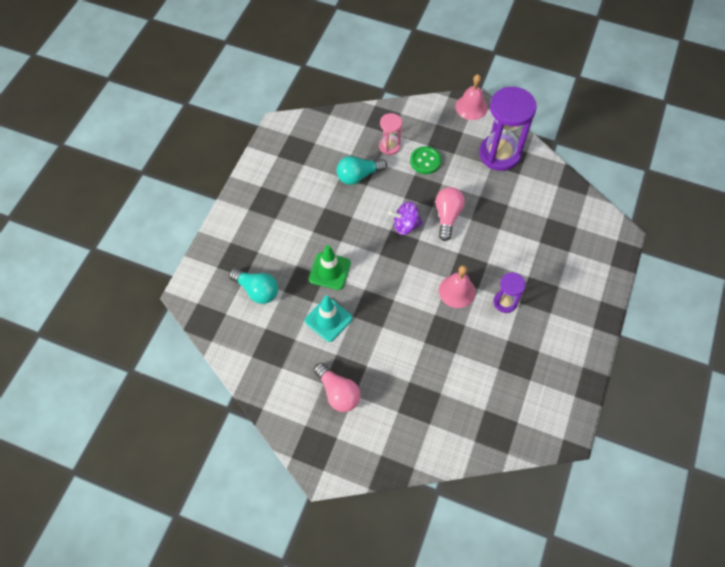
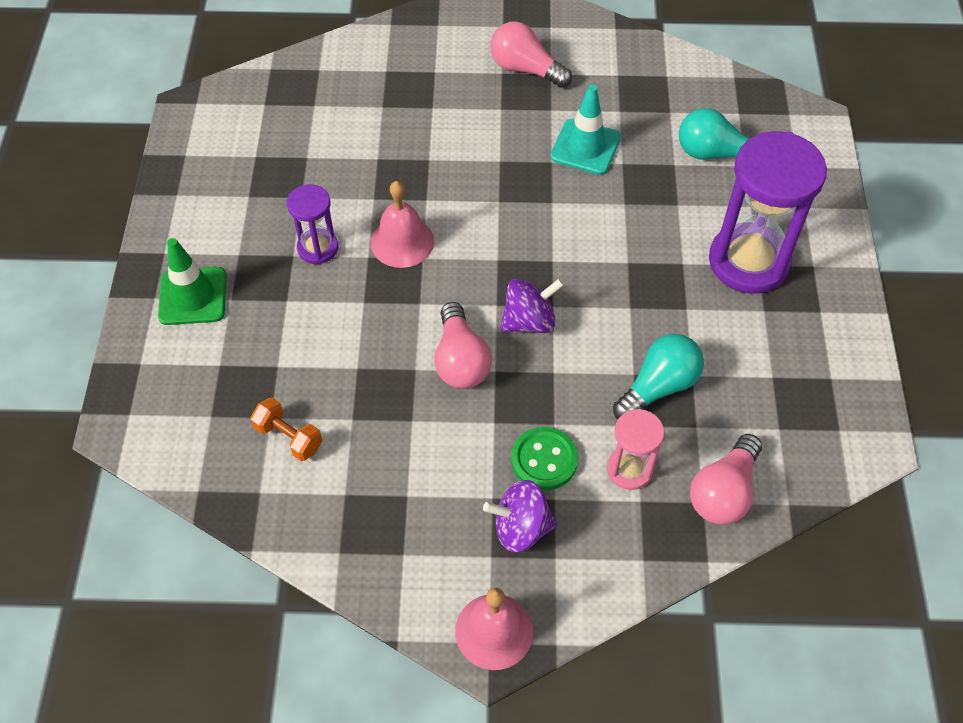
camera: 160 degrees right, 5 degrees down
green traffic cone [309,245,351,290] -> green traffic cone moved to [158,238,226,325]
purple hourglass [479,87,537,171] -> purple hourglass moved to [709,131,827,294]
none -> orange dumbbell [251,398,322,461]
none -> purple spinning top [483,480,557,552]
none -> pink light bulb [690,434,762,525]

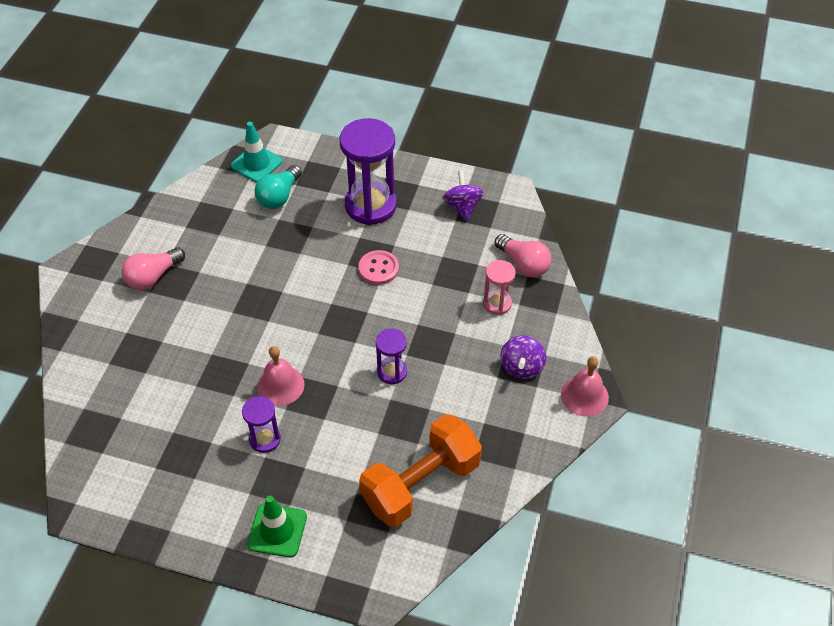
camera: 75 degrees left, 5 degrees down
orange dumbbell [251,398,322,461] -> orange dumbbell [359,414,482,527], size x2.40
pink light bulb [434,302,492,389] -> purple hourglass [376,329,407,384]
purple spinning top [500,278,564,333] -> purple spinning top moved to [443,171,484,221]
green button [511,427,578,490] -> none
turquoise traffic cone [550,85,621,175] -> turquoise traffic cone moved to [231,122,282,183]
turquoise light bulb [613,334,704,419] -> none
none -> pink button [359,250,399,285]

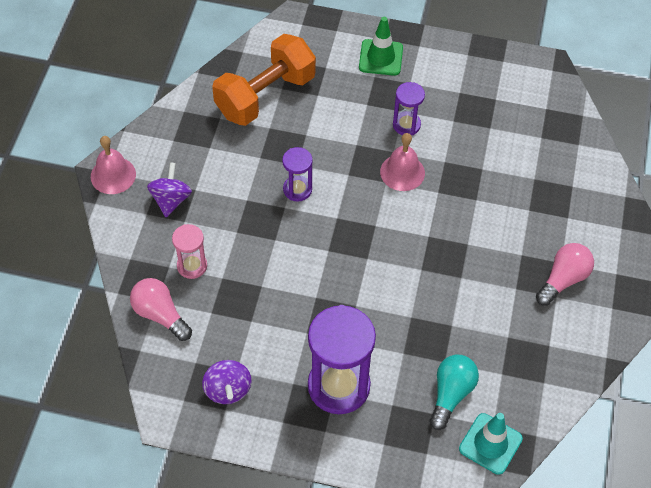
camera: 175 degrees right, 5 degrees up
pink button [359,250,399,285] -> none

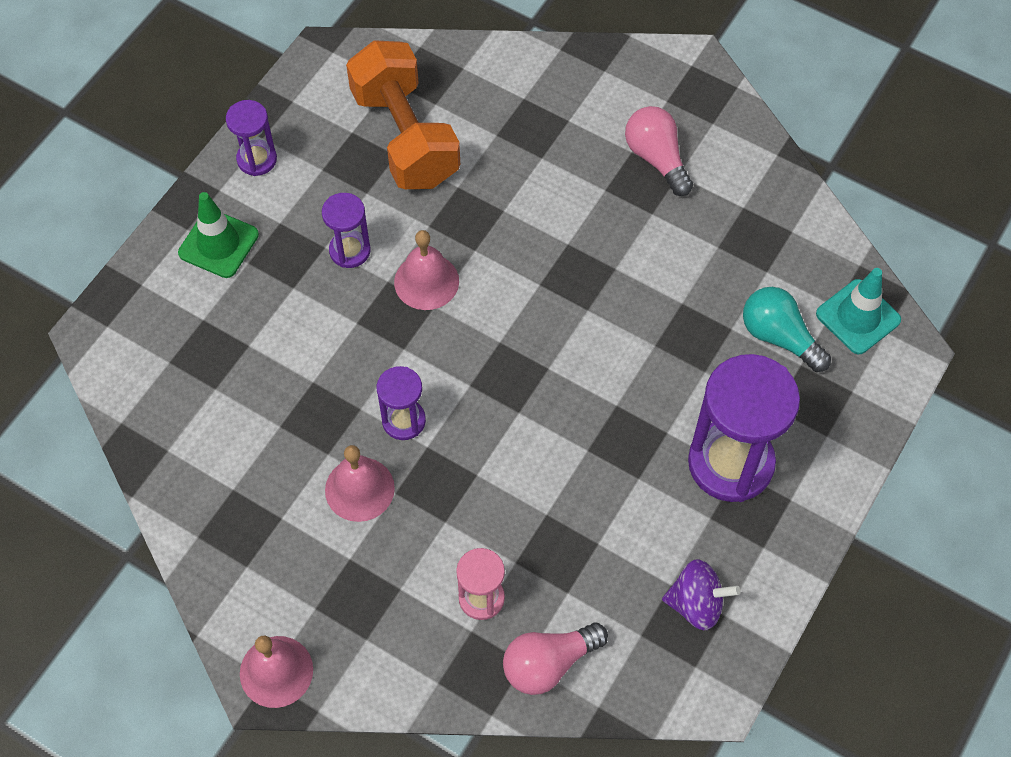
camera: 70 degrees left, 5 degrees up
purple spinning top [147,162,192,217] -> none
orange dumbbell [212,34,316,126] -> orange dumbbell moved to [346,40,460,189]
none -> purple hourglass [226,100,277,176]
none -> pink bell [325,445,395,522]

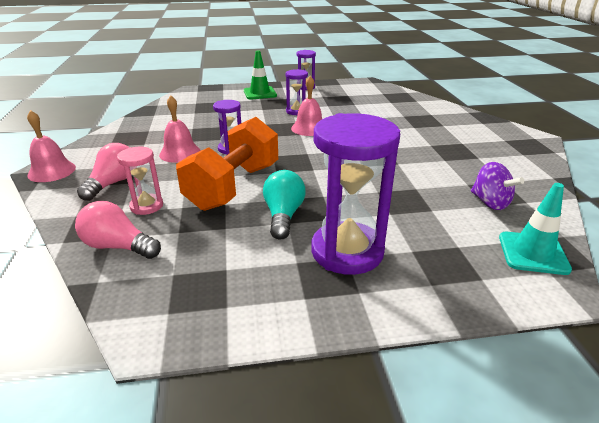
camera: 50 degrees right, 30 degrees down
orange dumbbell [346,40,460,189] -> orange dumbbell moved to [176,117,278,211]
pink light bulb [625,106,693,196] -> pink light bulb moved to [77,143,129,201]
purple spinning top [662,559,741,630] -> purple spinning top moved to [471,162,524,210]
turquoise light bulb [743,287,831,372] -> turquoise light bulb moved to [263,170,306,239]

